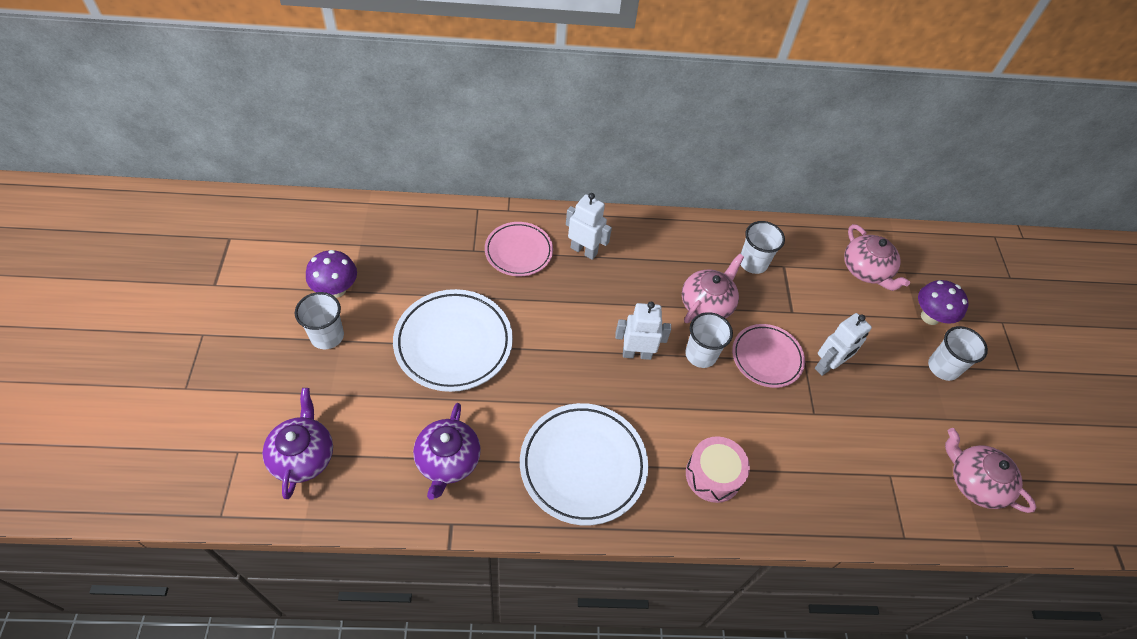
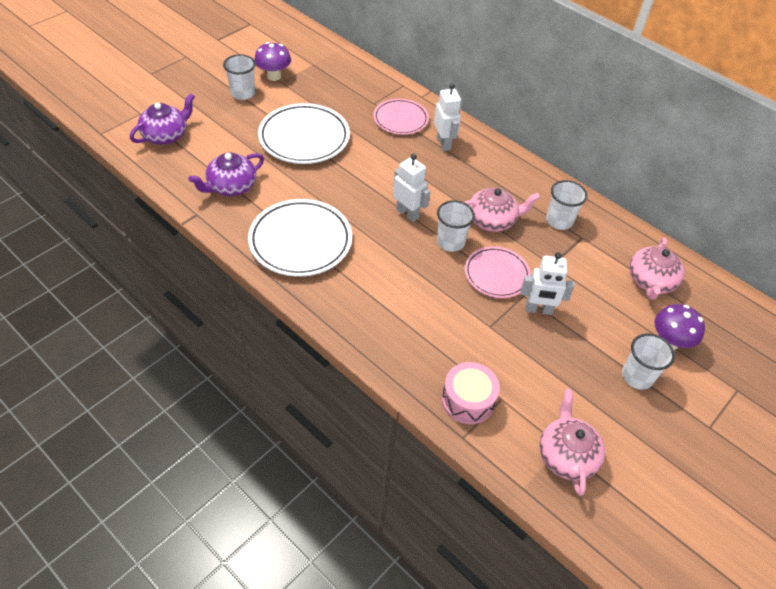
camera: 45 degrees right, 5 degrees down
pink drum [686,436,750,503] -> pink drum moved to [442,362,500,424]

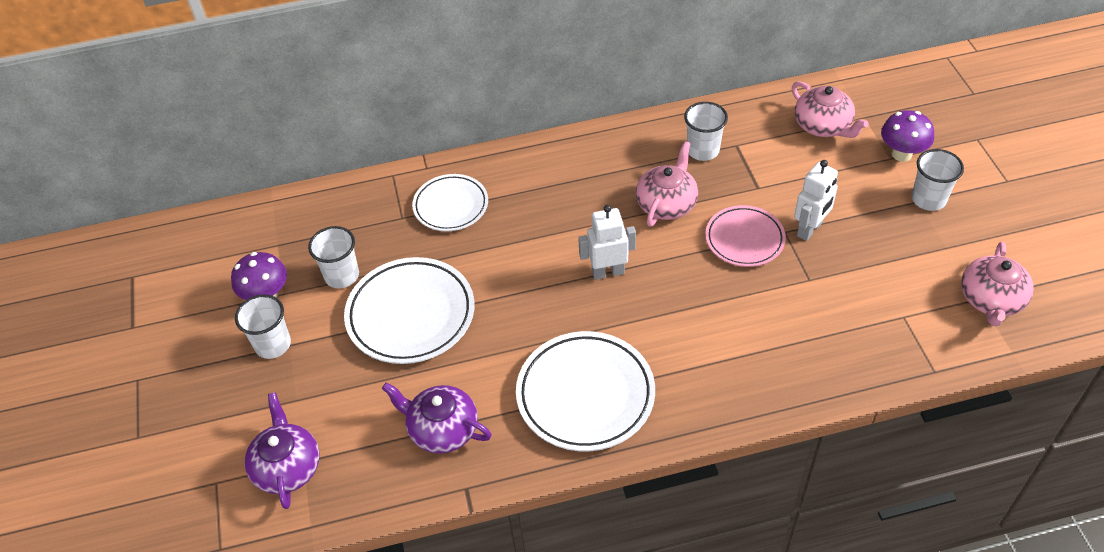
camera: 50 degrees left, 0 degrees up
purple teapot [188,153,264,196] -> purple teapot turned 120 degrees clockwise [382,382,492,453]
pink plate [373,99,429,135] -> white plate [412,174,488,231]
white robot [434,83,461,151] -> none
white cup [437,200,475,252] -> white cup moved to [308,226,359,288]
pink drum [442,362,500,424] -> none
pink teapot [540,389,605,496] -> pink teapot turned 105 degrees counterclockwise [961,242,1034,326]

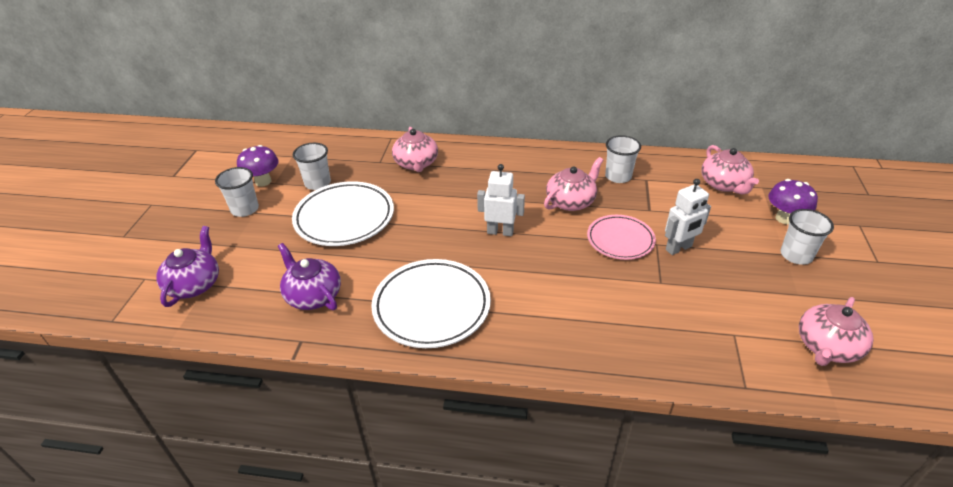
camera: 20 degrees right, 10 degrees down
white plate [412,174,488,231] -> pink teapot [392,127,438,172]

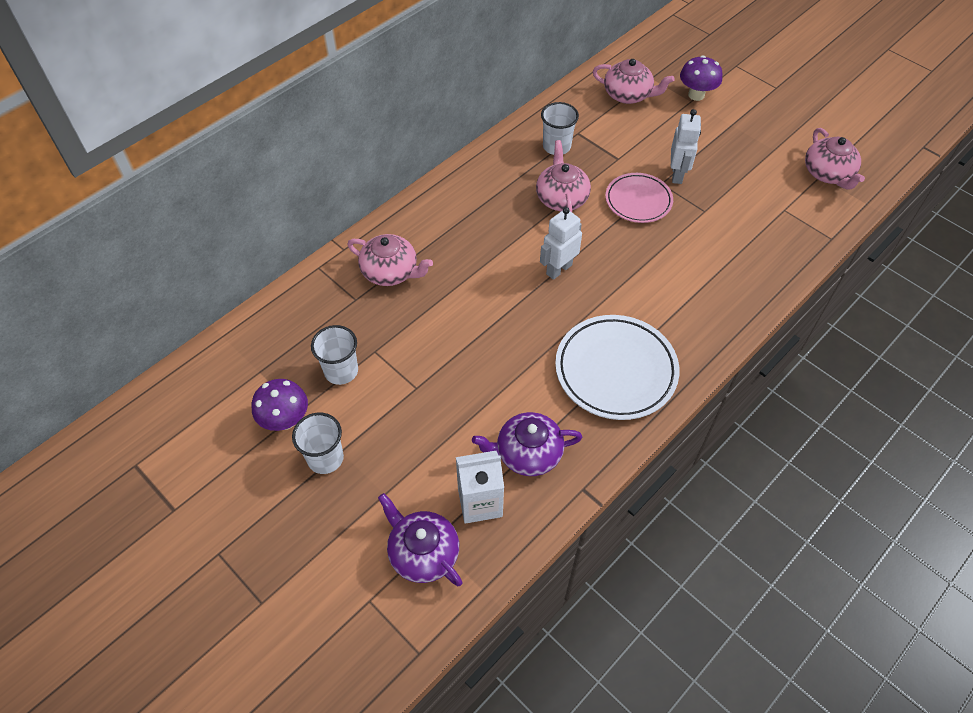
camera: 55 degrees left, 15 degrees up
white plate [292,181,394,246] -> none
white cup [780,209,834,265] -> none
none -> white carton [456,451,504,524]

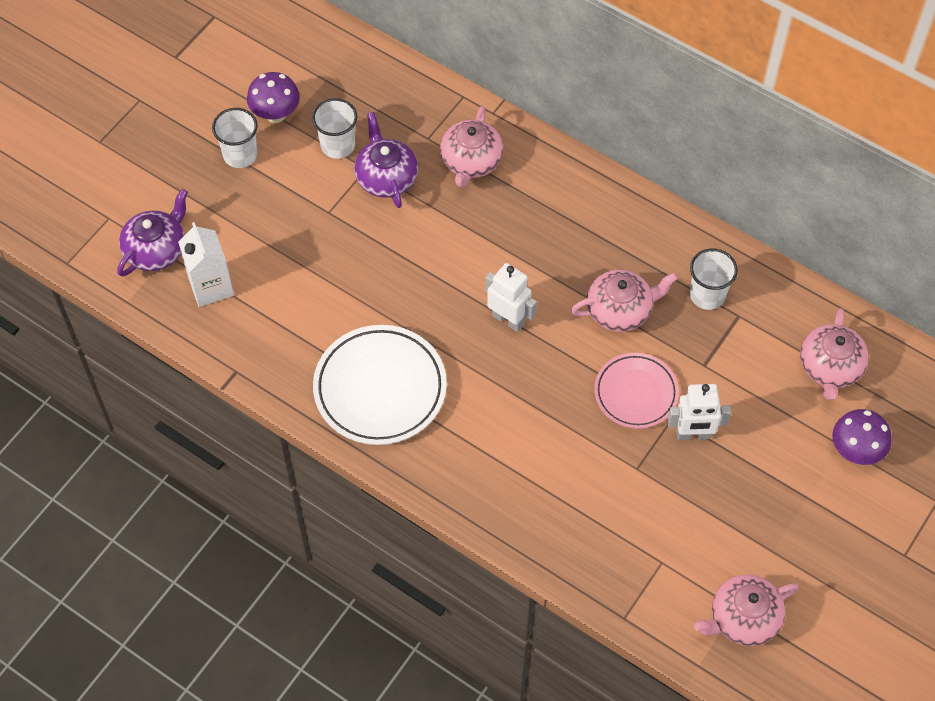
camera: 80 degrees right, 5 degrees up
purple teapot [472,412,582,476] -> purple teapot moved to [354,112,418,208]

